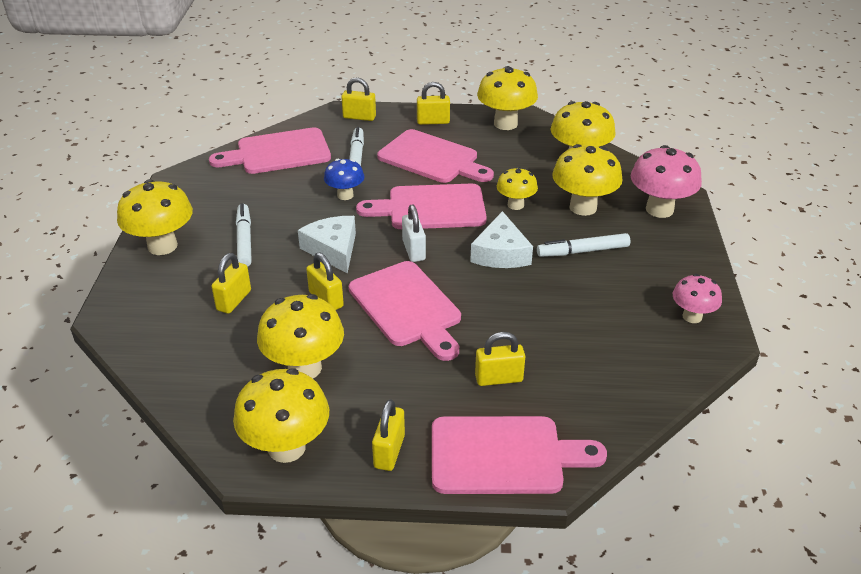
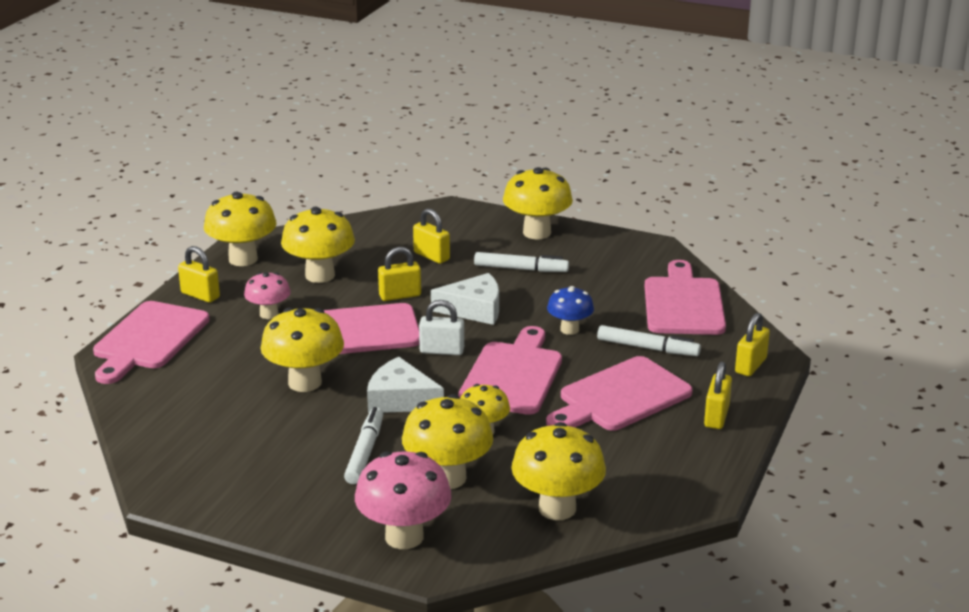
camera: 110 degrees right, 10 degrees down
yellow padlock [475,332,525,386] -> none
yellow mushroom [477,66,538,130] -> yellow mushroom moved to [260,308,344,392]
pink mushroom [673,274,722,323] -> pink mushroom moved to [244,272,291,319]

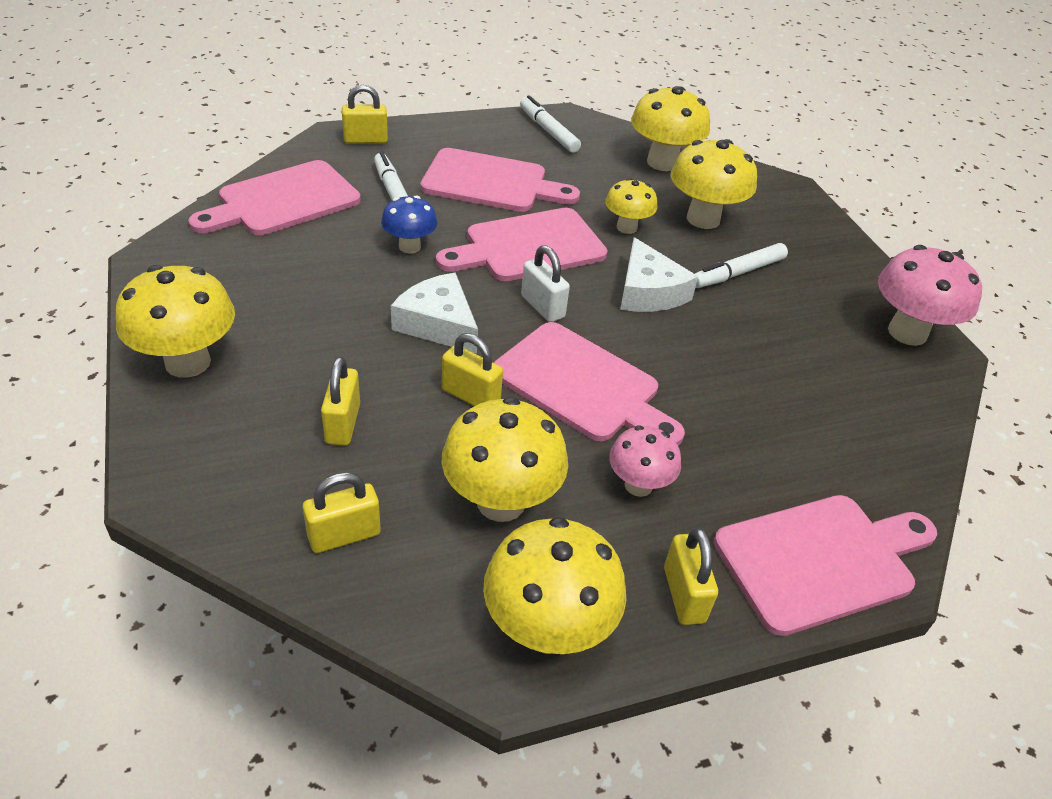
camera: 135 degrees left, 15 degrees up
yellow mushroom [260,308,344,392] -> none
pink mushroom [355,451,451,549] -> pink mushroom moved to [878,245,982,346]
white marker [474,252,569,272] -> white marker moved to [520,95,581,153]
yellow padlock [704,361,732,429] -> yellow padlock moved to [303,472,381,553]

